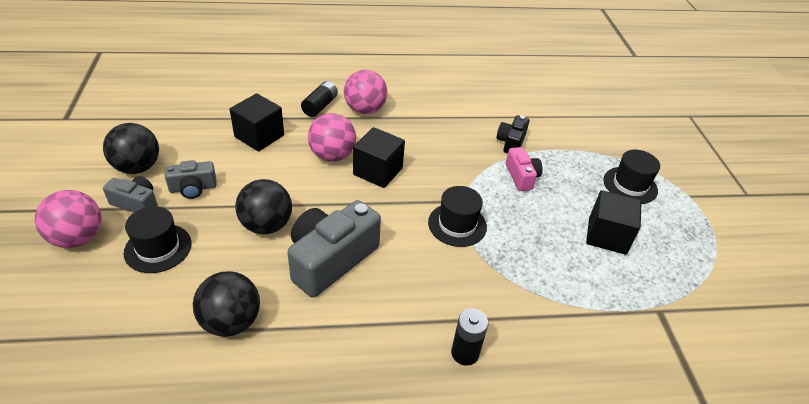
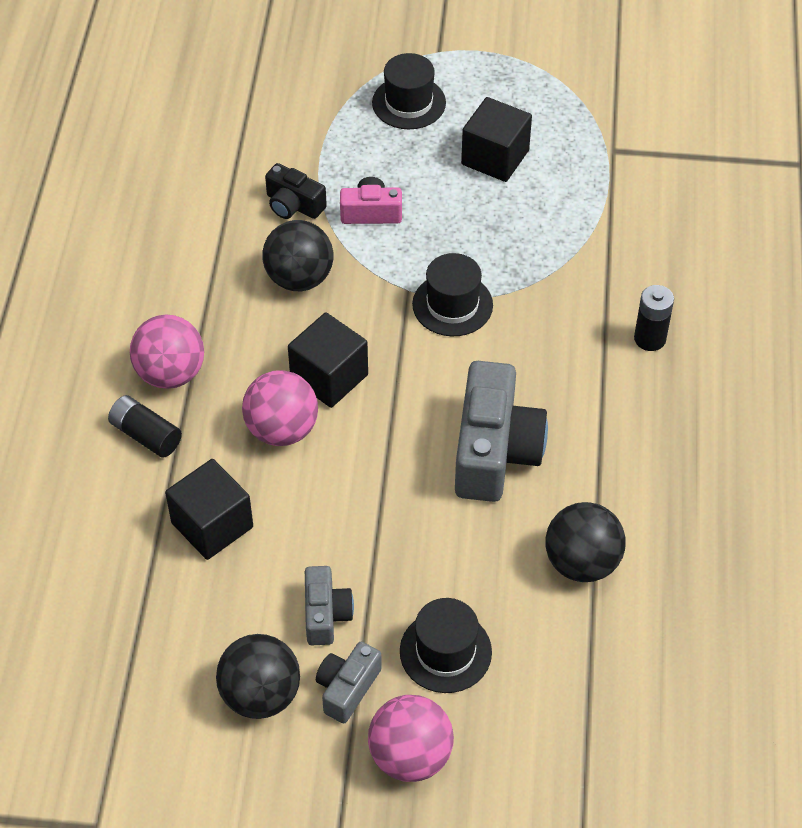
camera: 75 degrees left, 10 degrees up
black ball [235,179,292,234] -> black ball moved to [262,220,333,291]
grey camera [287,200,381,298] -> grey camera turned 135 degrees counterclockwise [455,361,548,502]

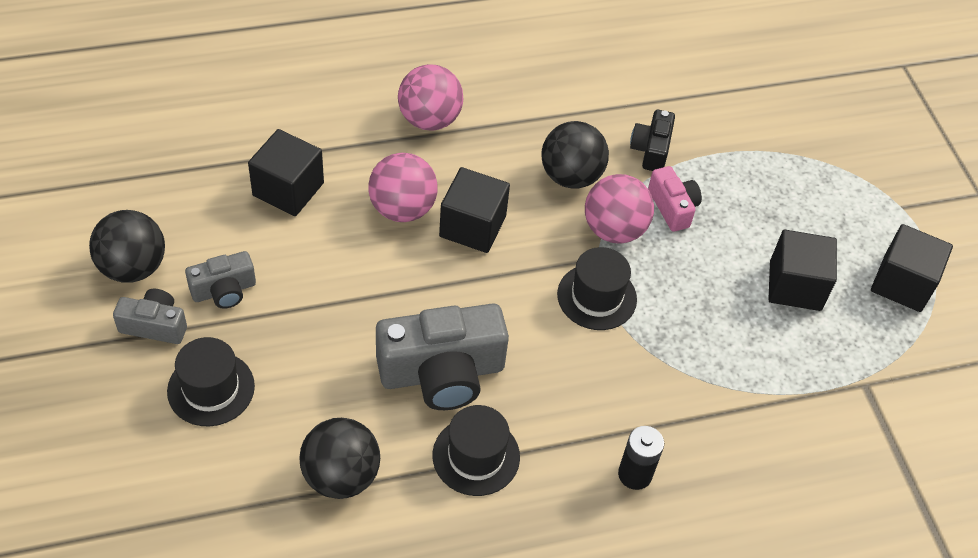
camera: 65 degrees right, 0 degrees up
black battery [108,395,182,458] -> none
pink ball [368,695,454,782] -> pink ball moved to [585,174,654,244]
black hat [372,53,446,129] -> black hat moved to [432,405,520,496]
none -> black cube [871,224,953,312]

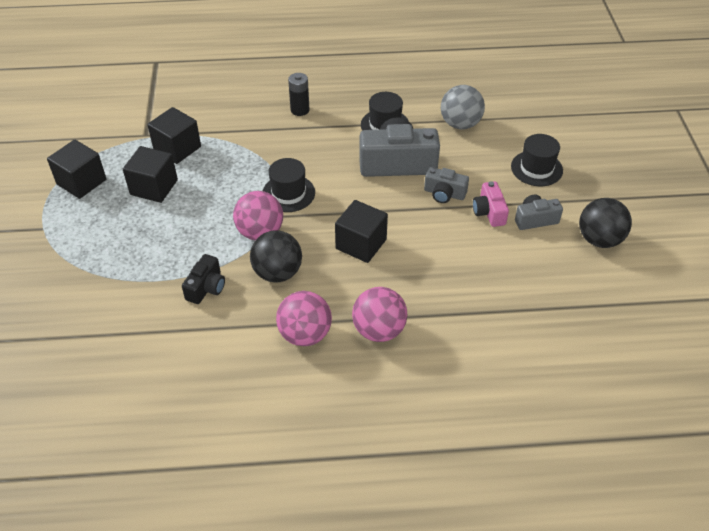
camera: 165 degrees left, 5 degrees down
grey camera [113,289,187,344] -> grey camera moved to [424,167,469,203]
black cube [248,129,324,216] -> black cube moved to [147,107,201,164]
black ball [299,418,380,499] -> grey ball [441,85,485,129]
pink ball [369,153,438,222] -> pink ball moved to [276,291,332,346]
pink camera [648,166,702,232] -> pink camera moved to [473,181,509,227]

